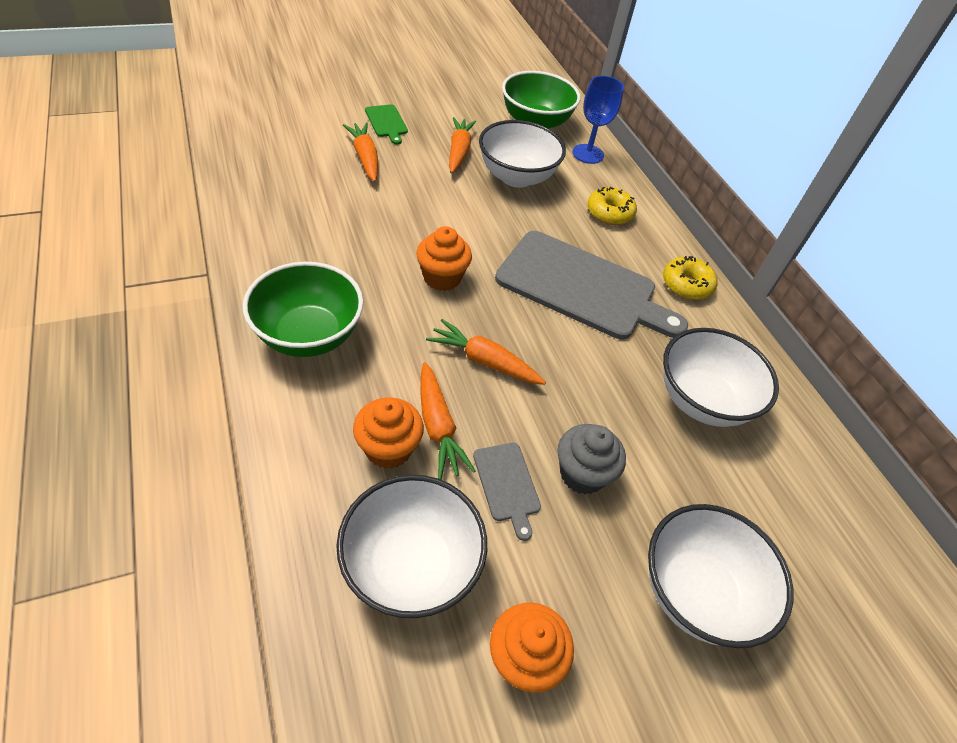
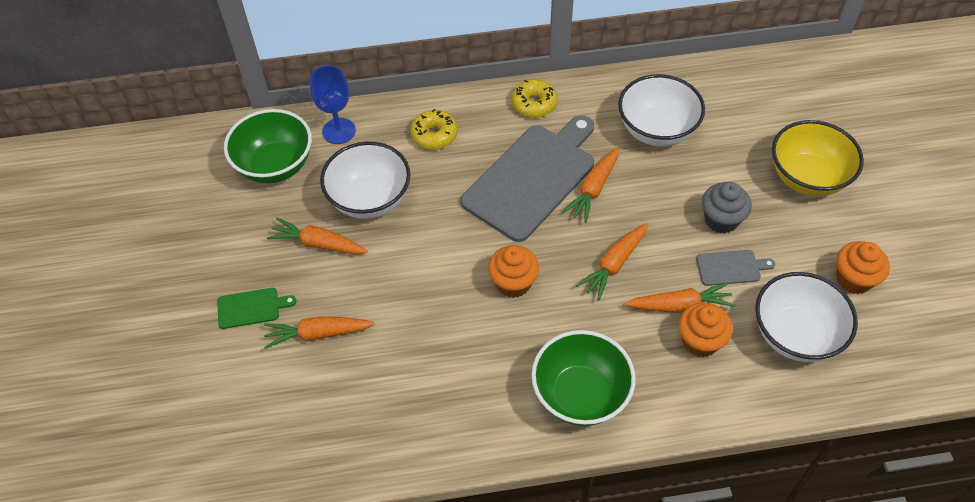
camera: 70 degrees left, 5 degrees up
white bowl [648,504,794,648] -> yellow bowl [772,120,864,197]
none -> orange carrot [562,147,619,223]

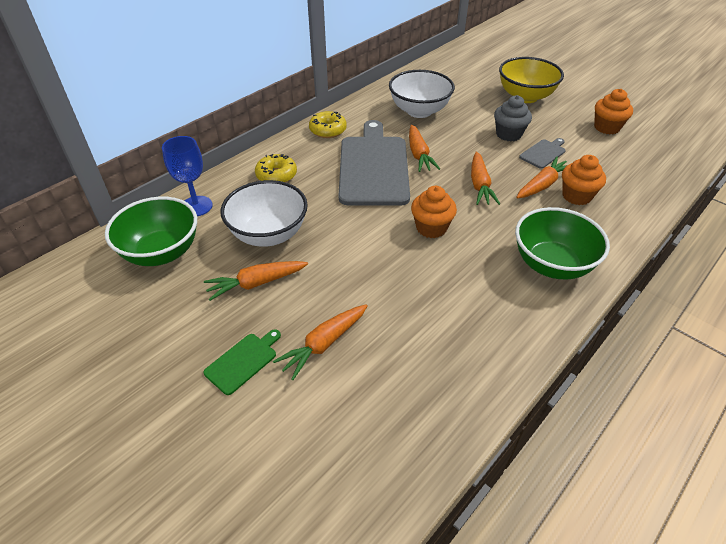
camera: 40 degrees left, 10 degrees down
white bowl [755,272,858,362] -> none

